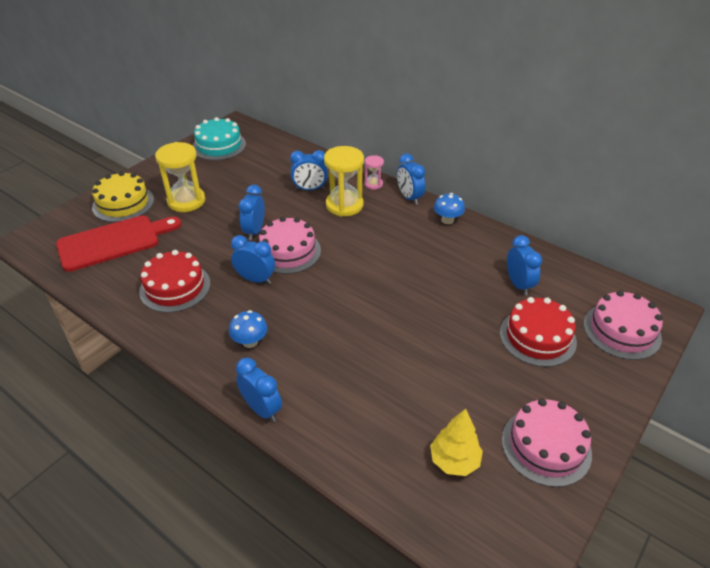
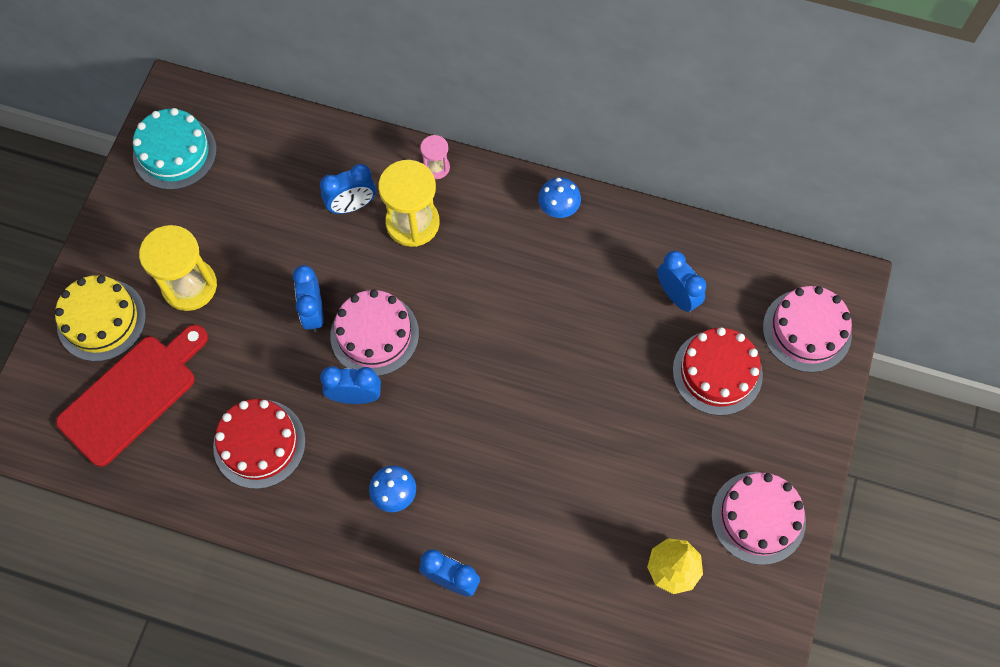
camera: 20 degrees left, 25 degrees up
blue clock [397,153,425,205] -> none

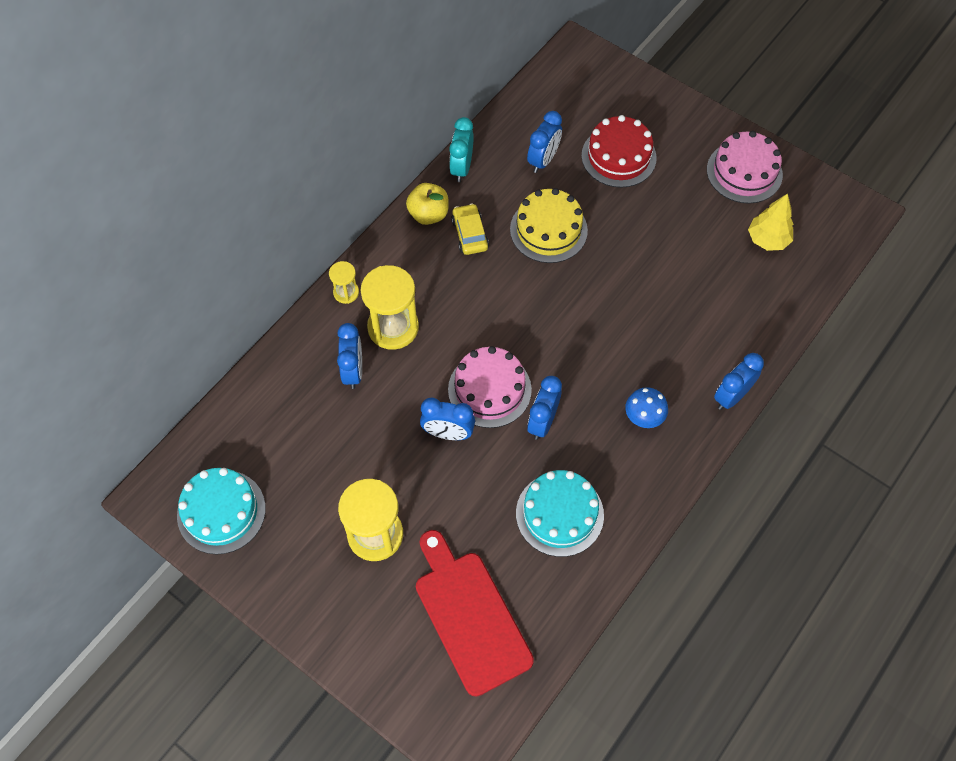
camera: 70 degrees left, 5 degrees down
yellow cake [55,275,146,362] -> yellow cake moved to [510,188,588,263]
red cake [213,399,306,489] -> turquoise cake [516,470,604,557]
pink hourglass [420,135,450,179] -> yellow hourglass [329,261,359,304]
blue mushroom [538,177,581,218] -> yellow apple [406,183,449,225]
blue clock [657,251,706,313] -> blue clock turned 135 degrees clockwise [527,111,562,173]
pink cake [763,286,852,372] -> none
none -> turquoise clock [449,117,474,182]
none -> yellow car [451,203,489,255]

